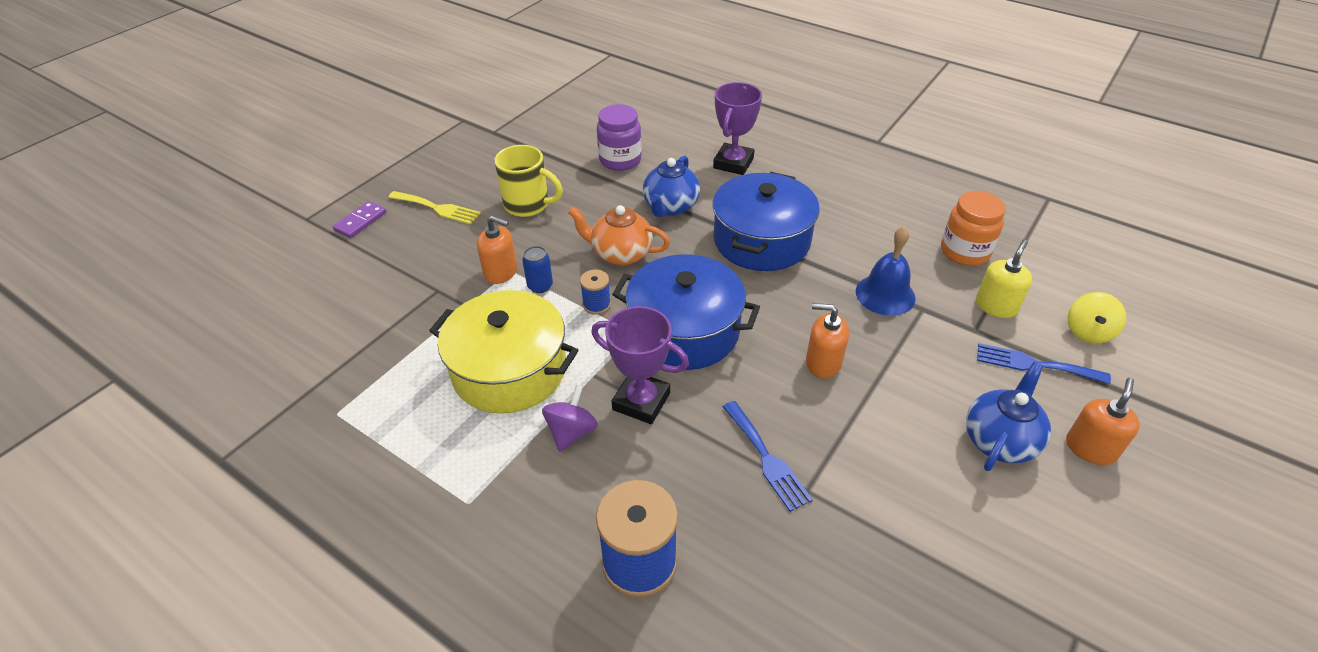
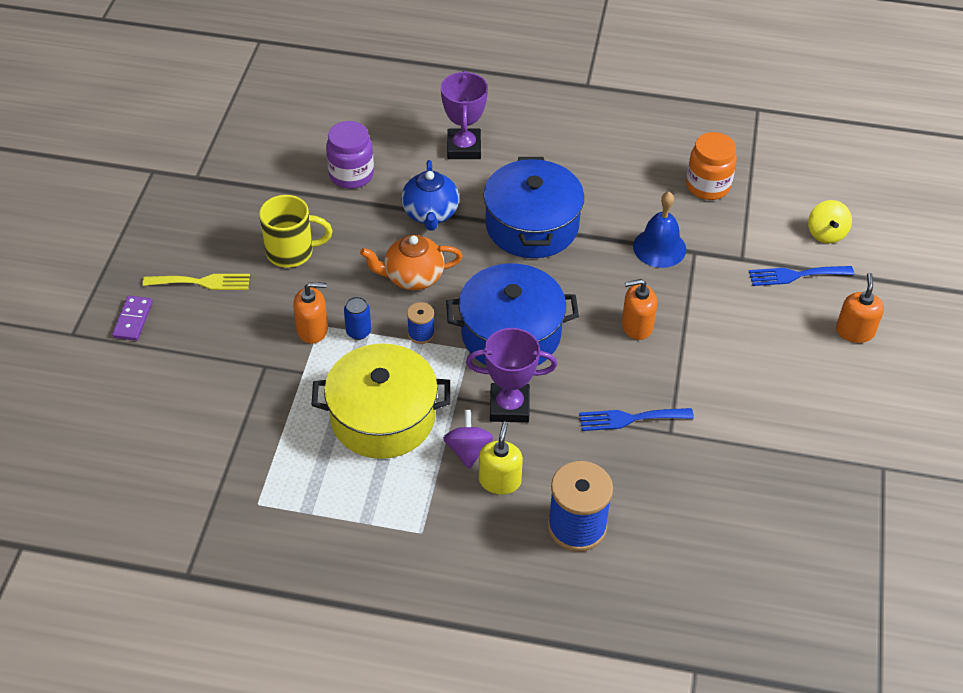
camera: 25 degrees left, 5 degrees up
blue fork [723,401,813,512] -> blue fork turned 135 degrees clockwise [579,408,694,431]
blue teapot [966,362,1051,471] -> none
yellow soap dispenser [976,240,1032,318] -> yellow soap dispenser moved to [479,422,523,494]

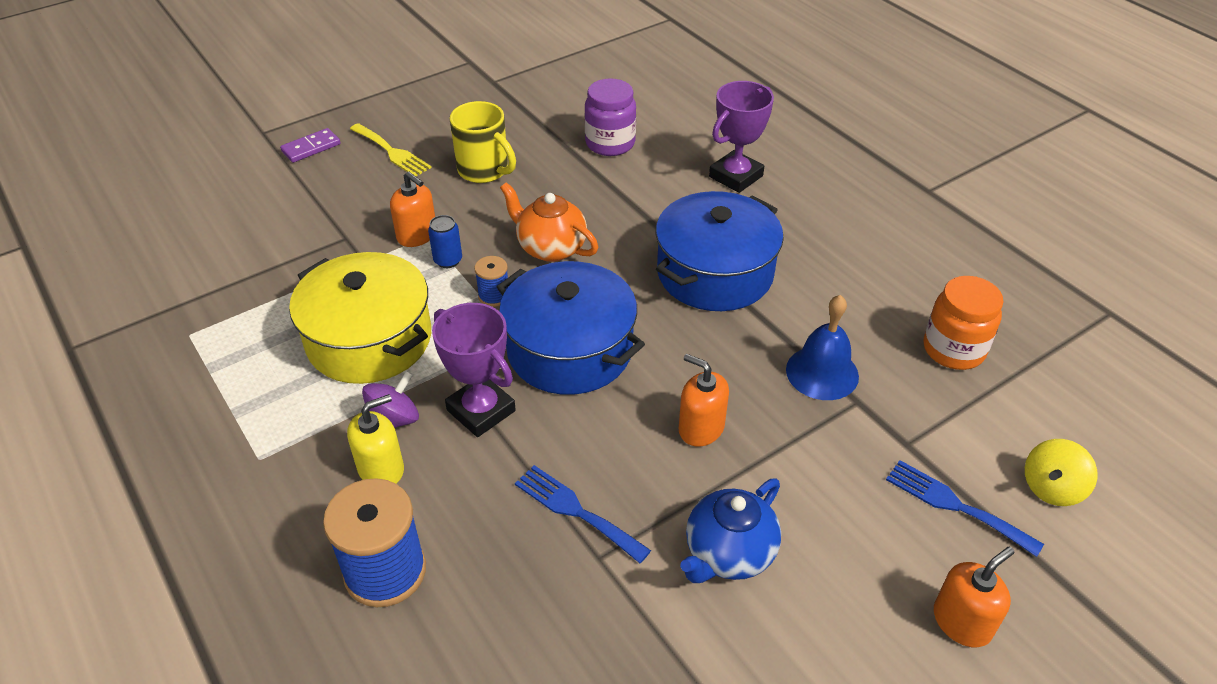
camera: 45 degrees right, 5 degrees down
blue teapot [401,160,459,231] -> blue teapot moved to [680,479,781,583]

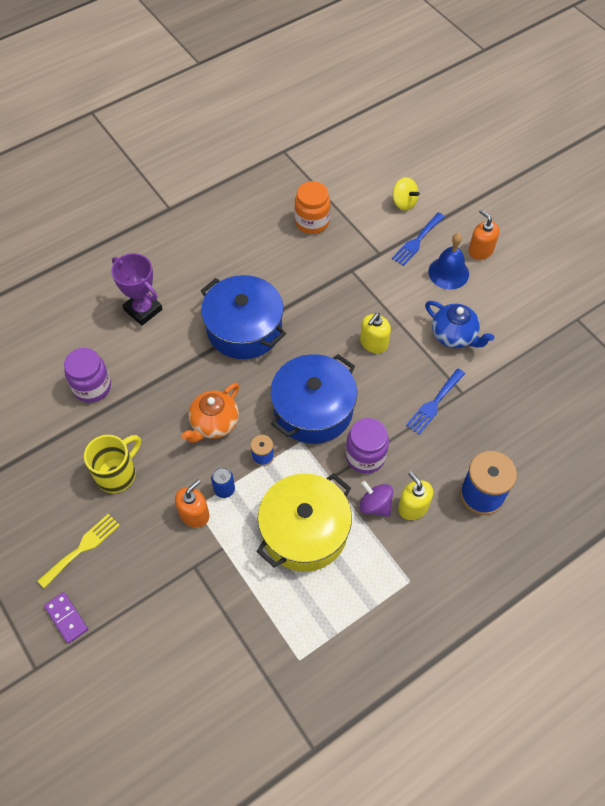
camera: 90 degrees left, 15 degrees up
purple trophy [432,303,516,437] -> purple jar [346,418,389,473]
orange soap dispenser [679,354,729,447] -> yellow soap dispenser [360,313,391,353]
blue bell [786,295,859,400] -> blue bell moved to [428,233,469,289]

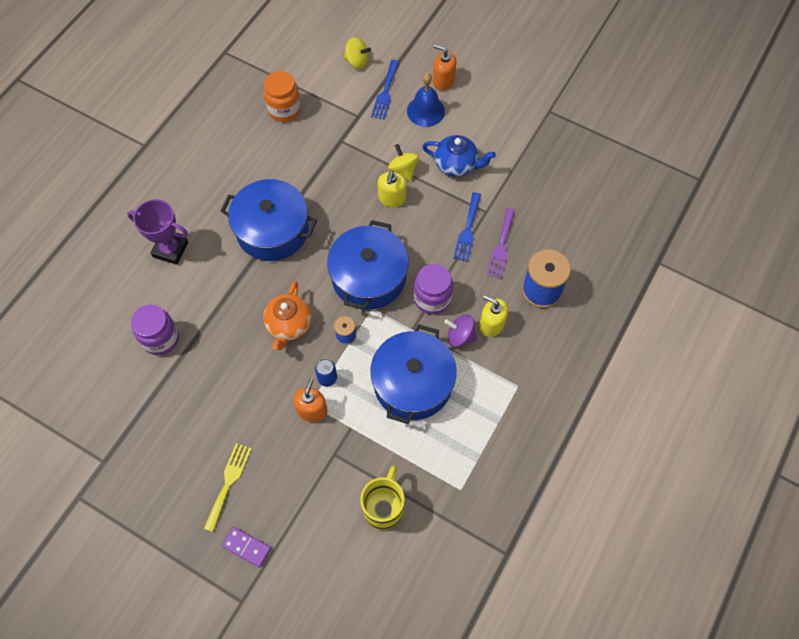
camera: 25 degrees left, 5 degrees up
yellow mug [84,435,141,493] -> yellow mug moved to [360,466,405,530]
yellow pot [256,473,352,572] -> blue pot [370,324,457,424]
none -> yellow spinning top [388,144,419,181]
none -> purple fork [487,208,515,279]

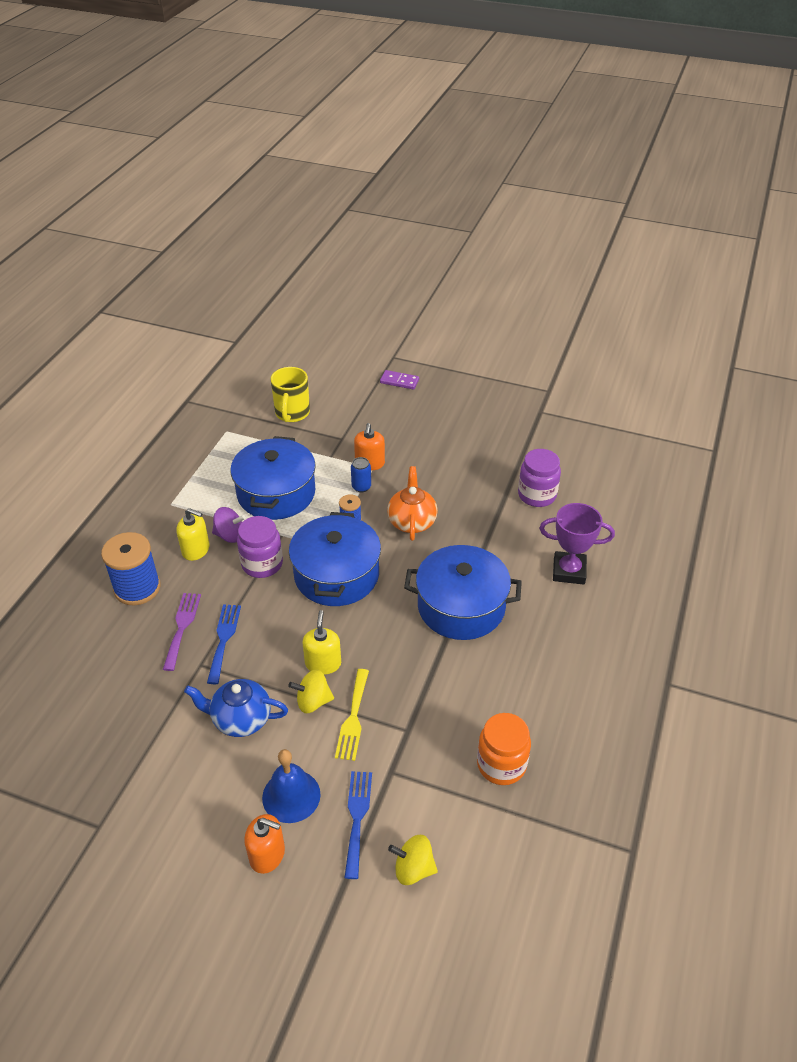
camera: 170 degrees right, 20 degrees down
yellow fork [204,443,252,532] -> yellow fork moved to [335,669,369,761]
yellow spinning top [388,144,419,181] -> yellow spinning top turned 120 degrees clockwise [288,670,334,713]

